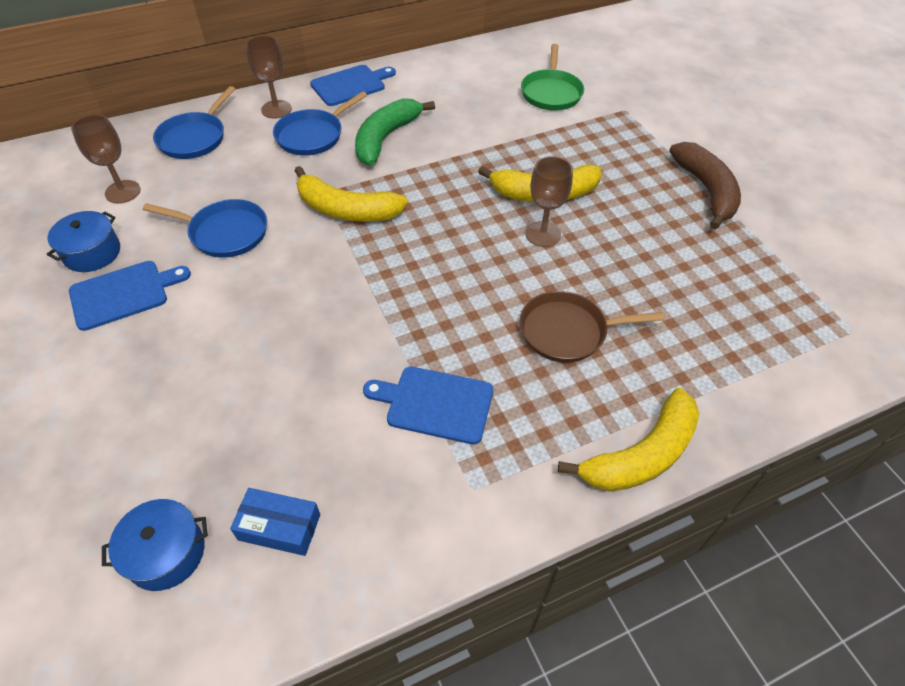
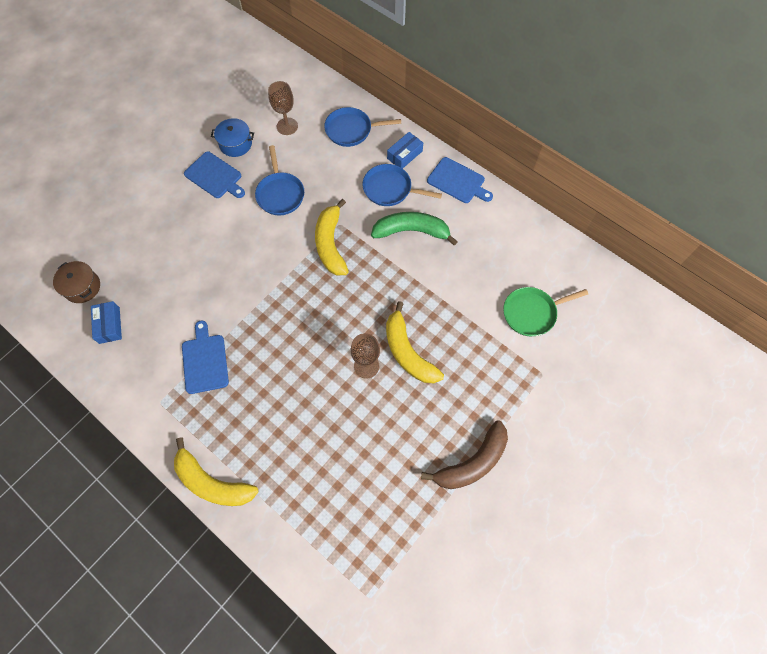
camera: 65 degrees right, 15 degrees up
blue pot [102,499,208,591] -> brown pot [53,261,100,303]
brown goblet [246,35,292,119] -> blue box [387,132,423,169]
brown pan [520,291,665,363] -> none

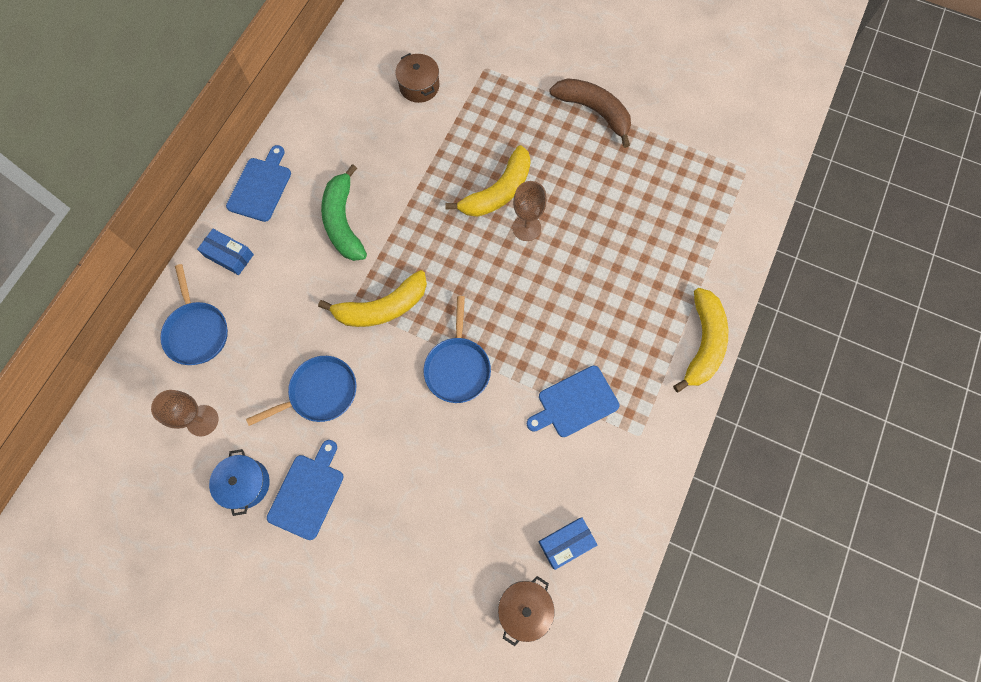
camera: 105 degrees left, 5 degrees up
blue pan [363,164,442,206] -> blue pan moved to [424,296,491,403]
green pan [503,287,588,336] -> brown pot [395,53,439,103]

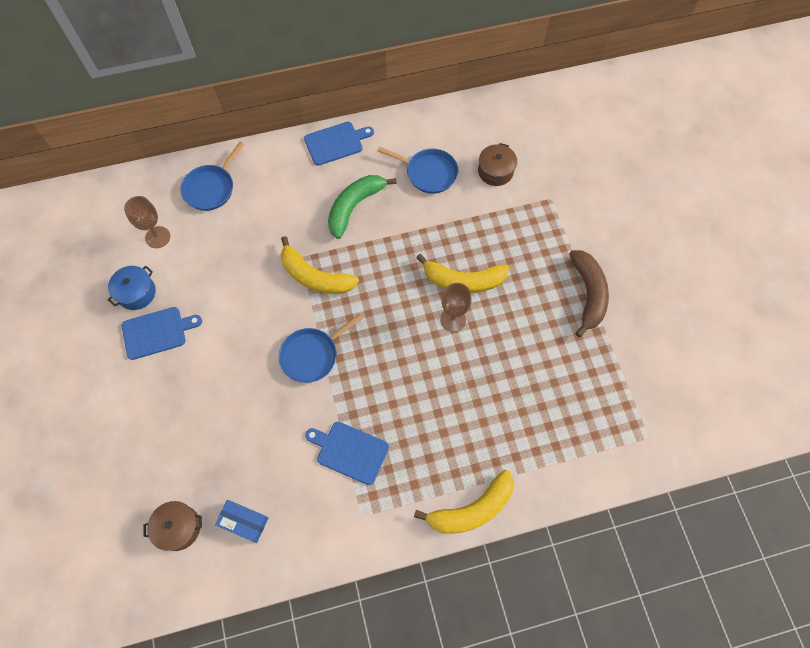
camera: 50 degrees right, 5 degrees down
blue box [197,229,254,275] -> none
blue pan [246,356,356,426] -> blue pan moved to [378,147,458,194]

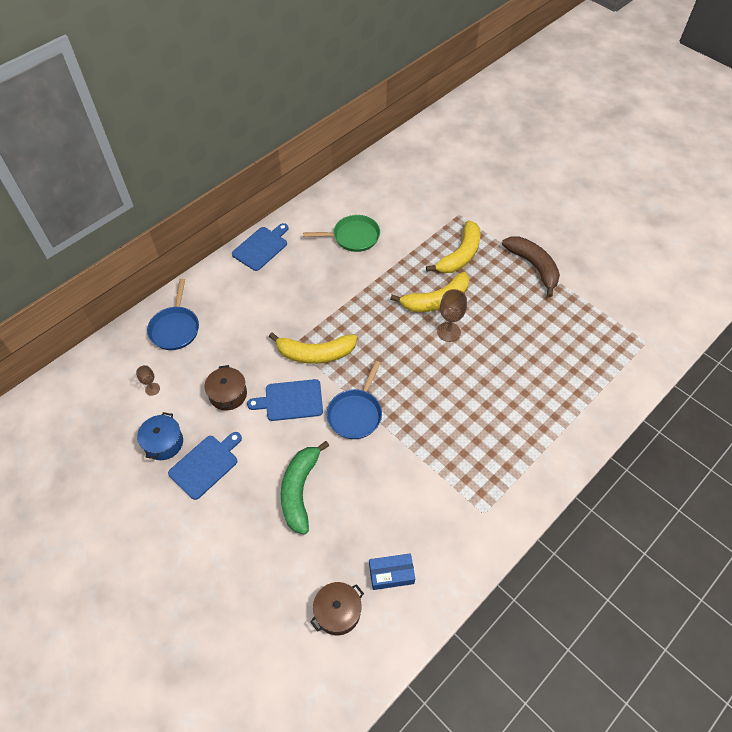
camera: 30 degrees left, 10 degrees down
brown goblet [124,196,170,248] -> brown goblet [136,365,160,396], size x0.59
blue cutting board [305,422,389,485] -> blue cutting board moved to [247,379,323,421]
green banana [328,175,397,239] -> green banana moved to [281,441,329,535]
blue pan [378,147,458,194] -> green pan [303,215,380,252]
yellow banana [414,470,514,534] -> yellow banana moved to [426,220,481,273]
brown pot [478,143,517,186] -> brown pot moved to [205,365,247,411]

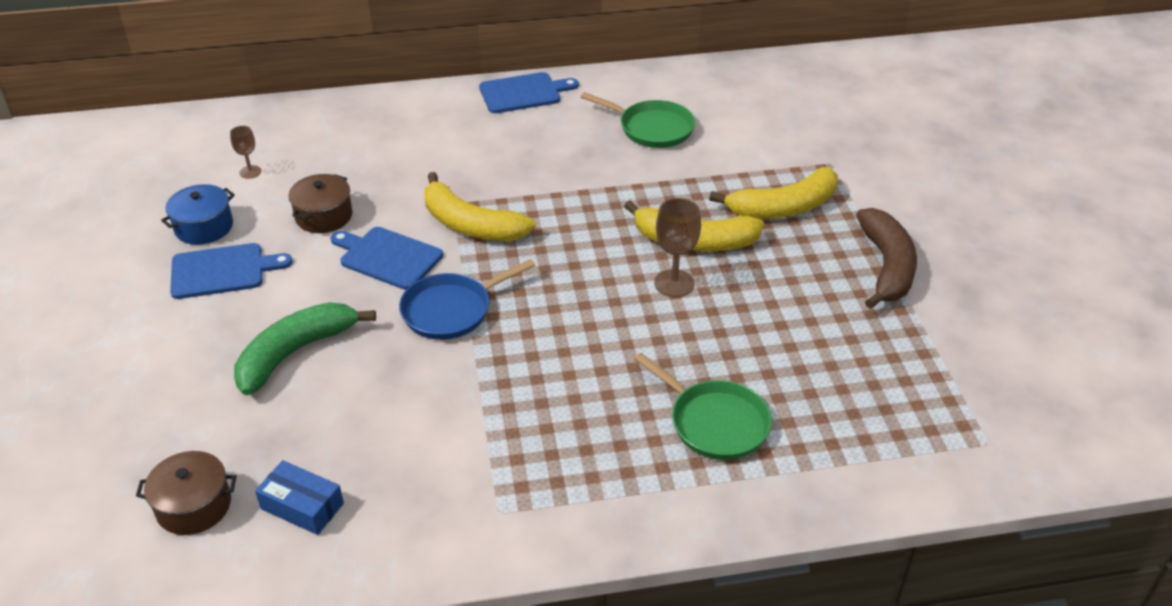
camera: 35 degrees right, 15 degrees down
blue pan [147,279,199,350] -> none
none -> green pan [634,353,772,460]

